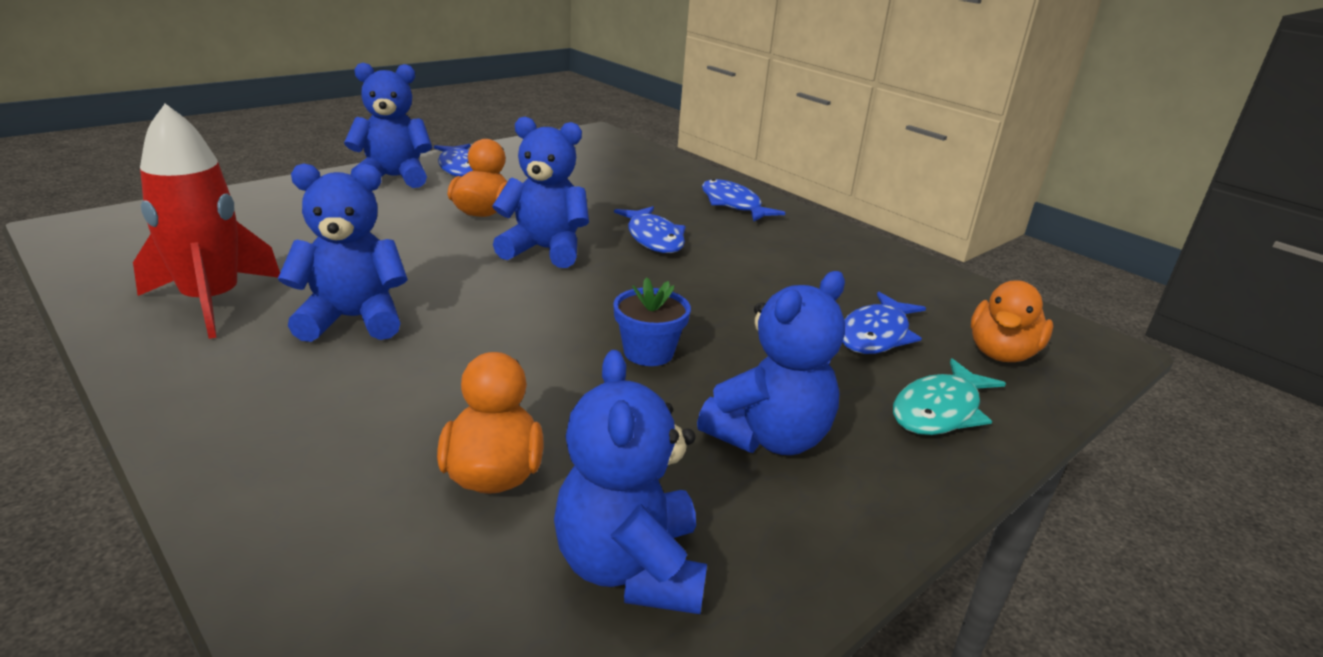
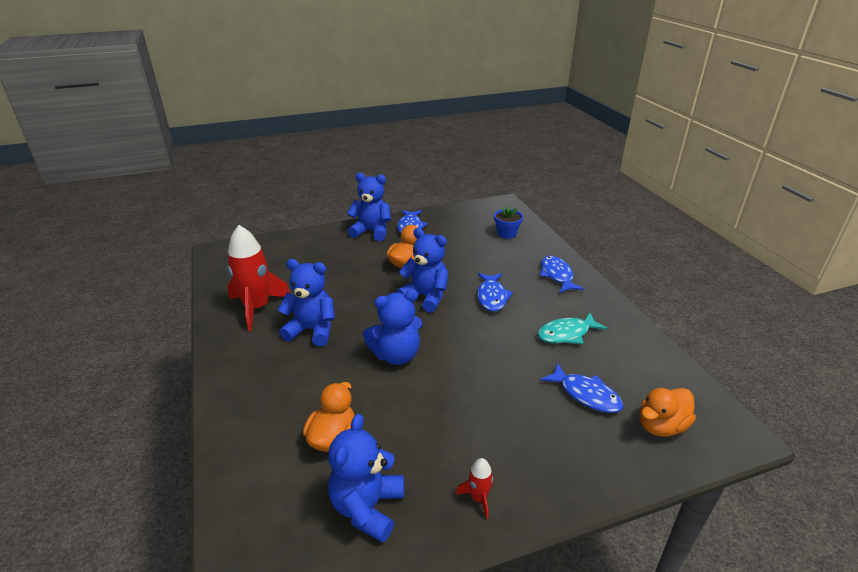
camera: 25 degrees right, 5 degrees up
blue flower pot [613,277,691,366] -> blue flower pot moved to [494,205,523,239]
blue teddy bear [697,271,845,455] -> blue teddy bear moved to [363,289,423,365]
blue fish [842,292,926,354] -> blue fish turned 105 degrees counterclockwise [540,363,623,413]
turquoise fish [893,358,1006,435] -> turquoise fish moved to [538,313,608,344]
none -> red rocket [456,458,494,519]

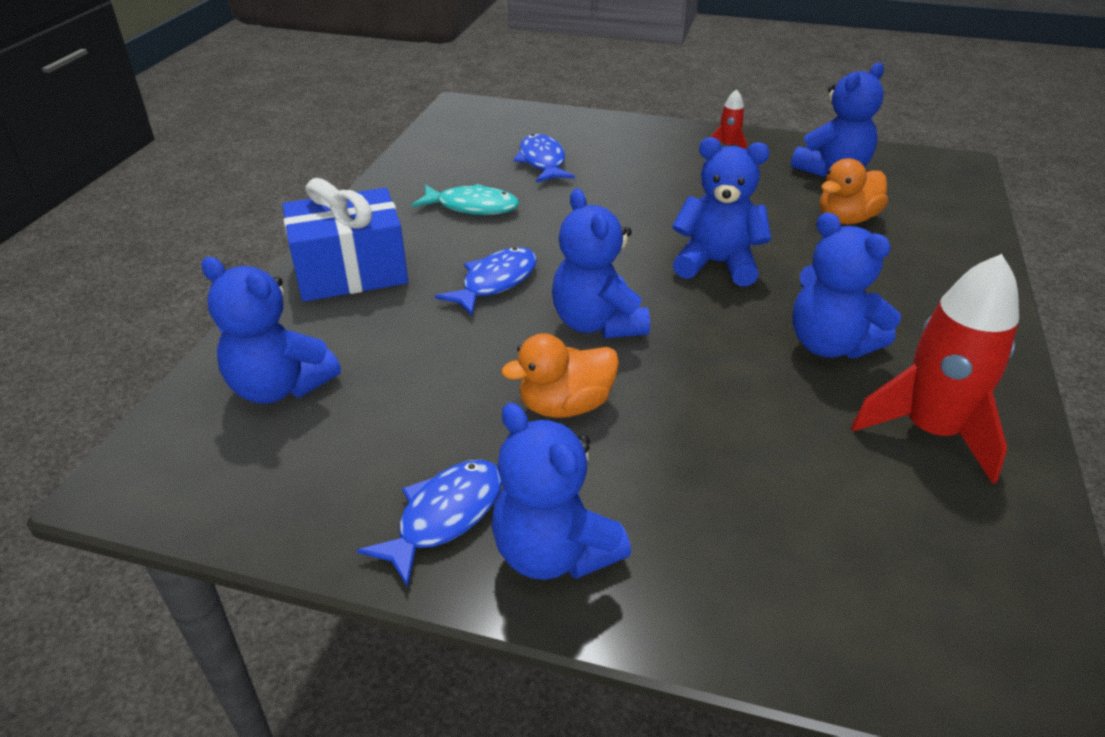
camera: 145 degrees left, 5 degrees up
blue flower pot [494,205,523,239] -> blue teddy bear [201,257,341,404]
blue fish [540,256,584,293] -> blue gift [282,178,408,302]
orange duck [639,388,696,437] -> none

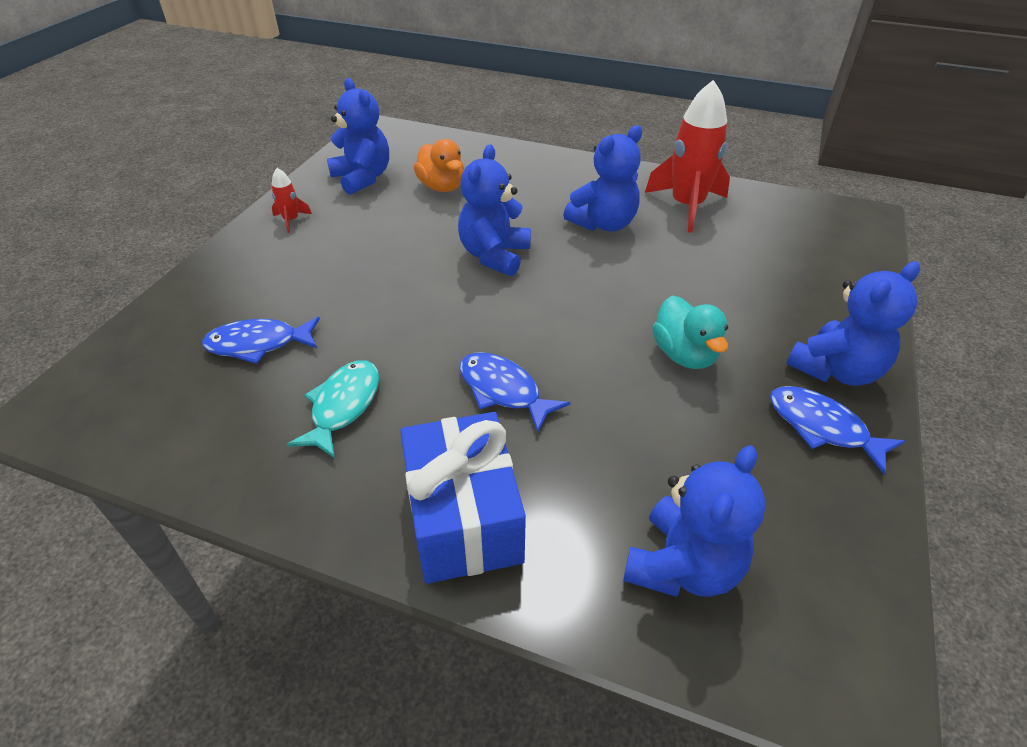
camera: 85 degrees left, 5 degrees up
orange duck [501,333,619,418] -> turquoise duck [652,296,728,369]
blue teddy bear [552,189,650,338] -> none

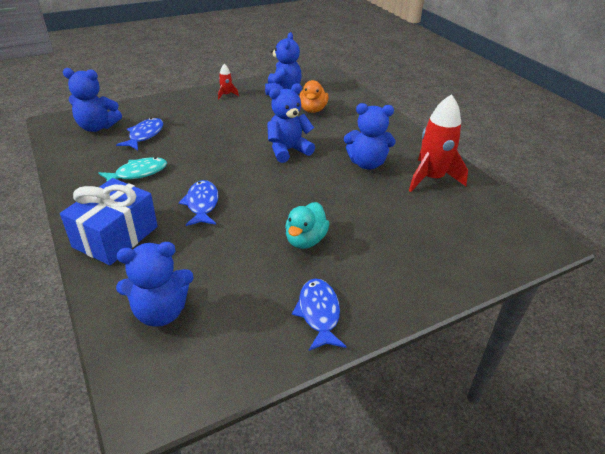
camera: 40 degrees right, 5 degrees down
blue fish [202,317,320,364] -> blue fish turned 75 degrees clockwise [116,118,163,150]
blue teddy bear [786,261,920,386] -> blue teddy bear moved to [63,68,122,132]

